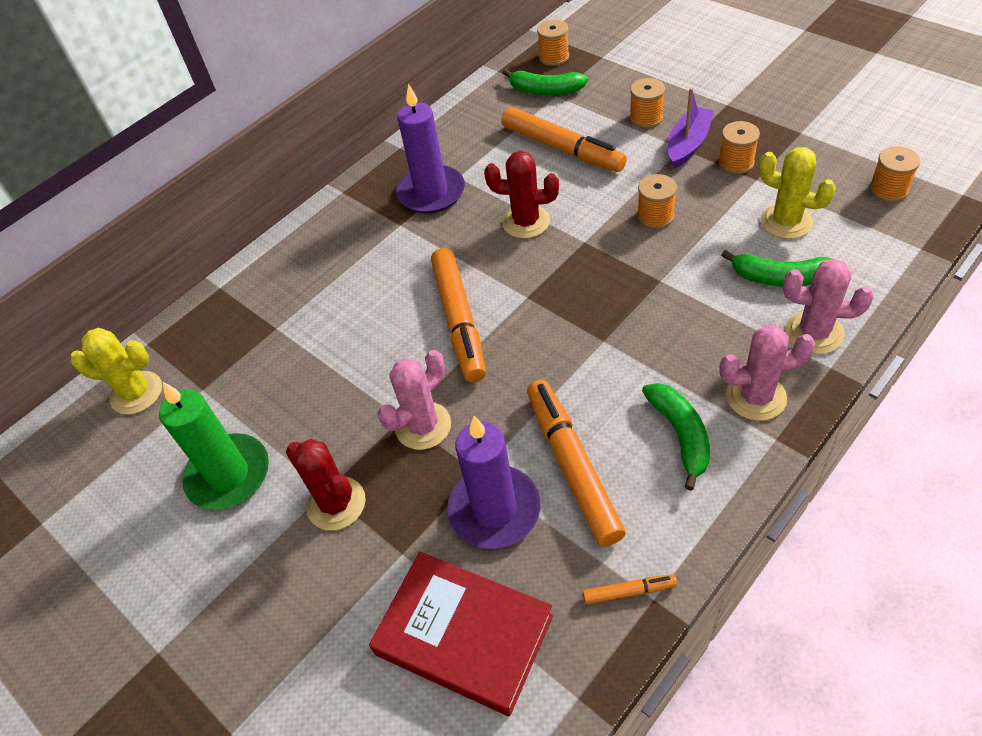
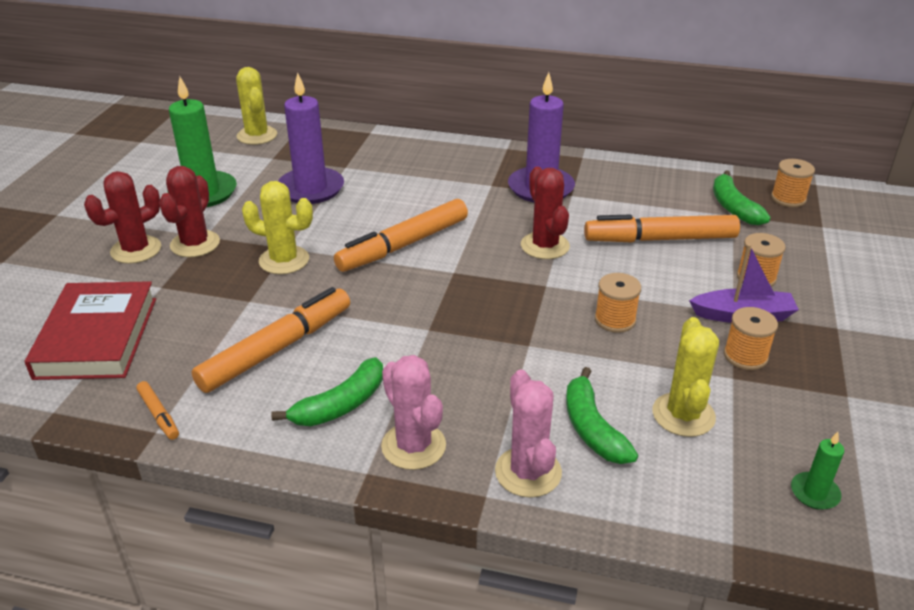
camera: 55 degrees right, 15 degrees down
pink cactus [378,350,451,450] -> yellow cactus [242,181,313,274]
purple candle [447,416,540,549] -> purple candle moved to [278,72,344,204]
orange marker [501,107,627,172] -> orange marker turned 75 degrees clockwise [584,215,740,242]
orange spool [869,146,920,202] -> green candle [791,432,844,510]
none -> red cactus [84,171,161,264]

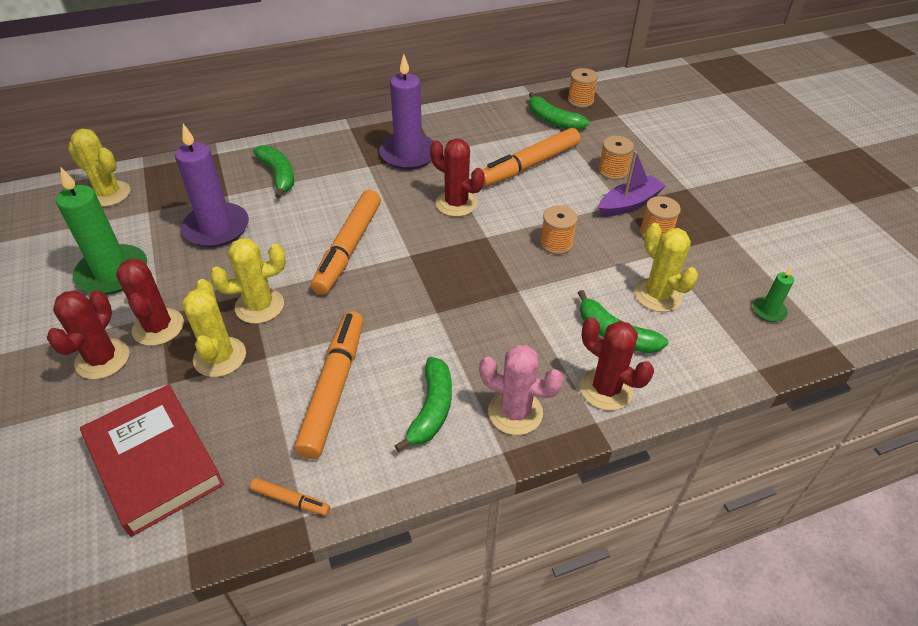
camera: 35 degrees left, 10 degrees up
pink cactus [495,370,562,498] -> red cactus [580,317,654,411]
none -> yellow cactus [182,279,246,377]
none -> green banana [253,145,294,198]

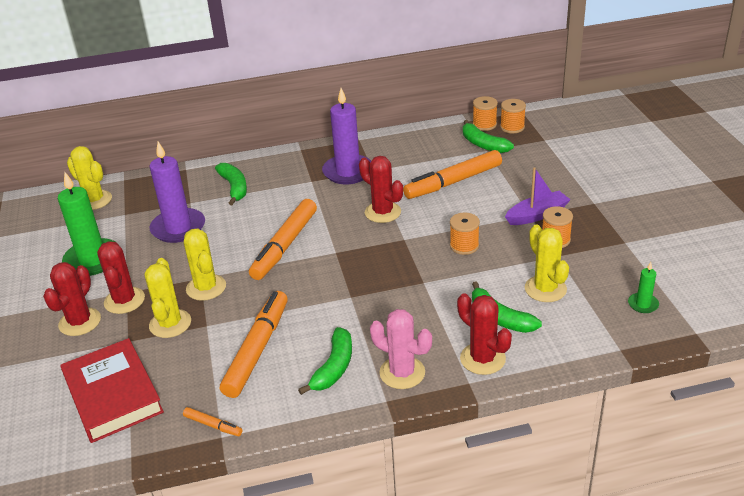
camera: 10 degrees right, 10 degrees down
yellow cactus [210,238,286,324] -> yellow cactus turned 75 degrees clockwise [184,229,226,301]
orange spool [598,136,634,180] -> orange spool moved to [473,96,498,131]

